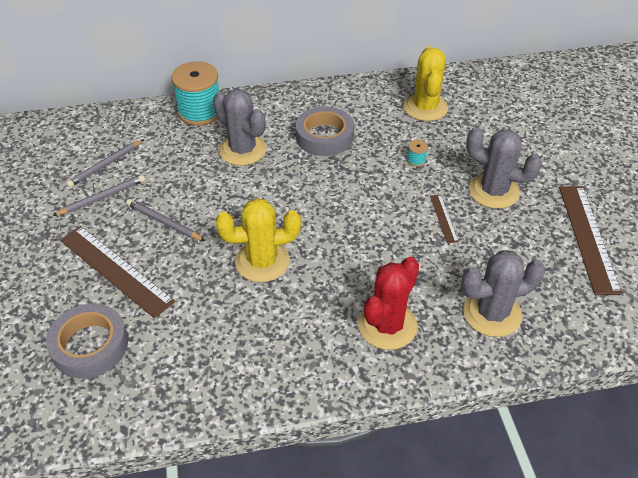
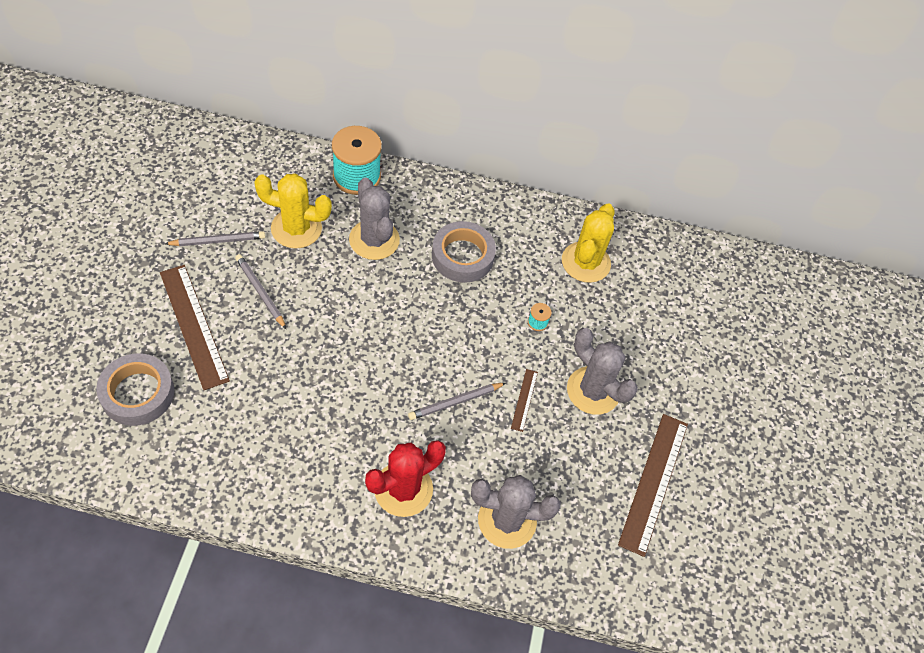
camera: 15 degrees right, 10 degrees up
grey pencil [66,139,144,188] -> grey pencil moved to [408,383,506,420]
yellow cactus [215,198,301,282] -> yellow cactus moved to [254,173,332,249]

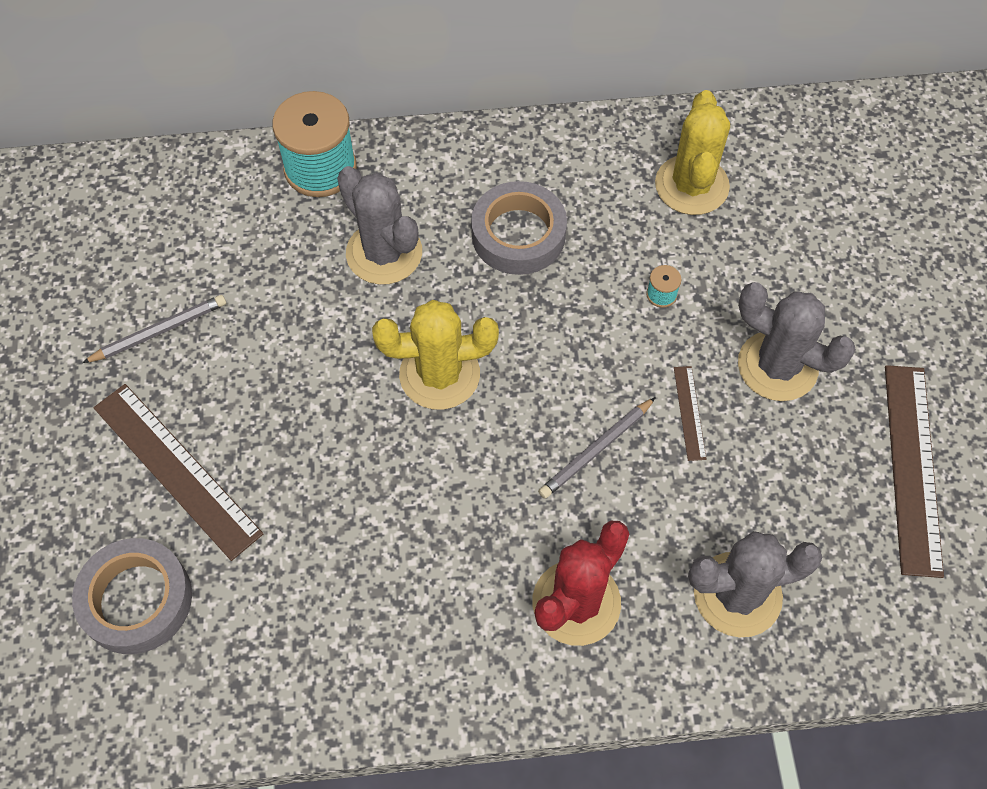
camera: 10 degrees left, 5 degrees up
grey pencil [235,254,286,329] -> none
yellow cactus [254,173,332,249] -> yellow cactus moved to [372,300,499,410]

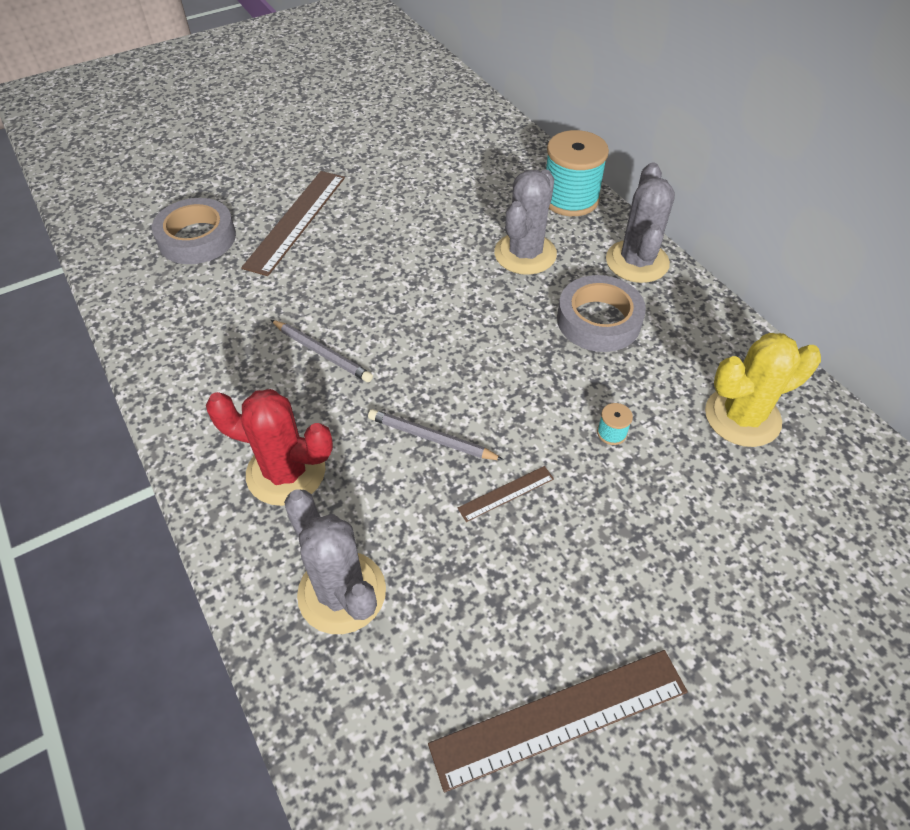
camera: 65 degrees right, 10 degrees down
grey pencil [82,295,226,363] -> grey pencil moved to [271,320,373,382]
yellow cactus [372,300,499,410] -> none
grey cactus [738,282,856,401] -> grey cactus moved to [606,163,675,283]

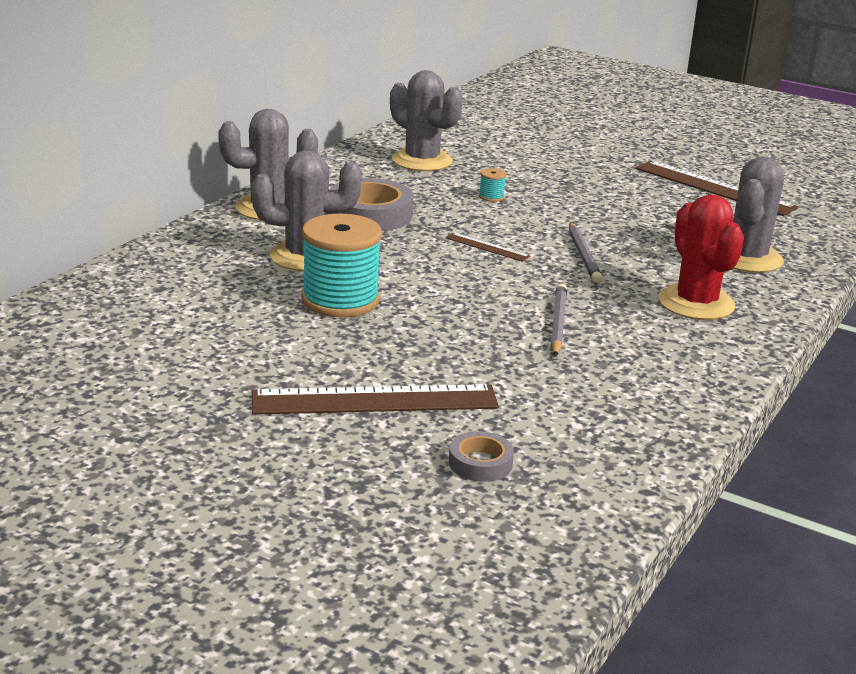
camera: 120 degrees left, 25 degrees down
grey tape [152,198,236,264] -> grey tape [449,431,514,482], size x0.53
brown ruler [458,466,554,522] -> brown ruler moved to [445,232,530,262]
turquoise spool [546,130,609,216] -> turquoise spool moved to [302,214,382,317]
yellow cactus [705,333,821,447] -> grey cactus [390,70,463,171]

